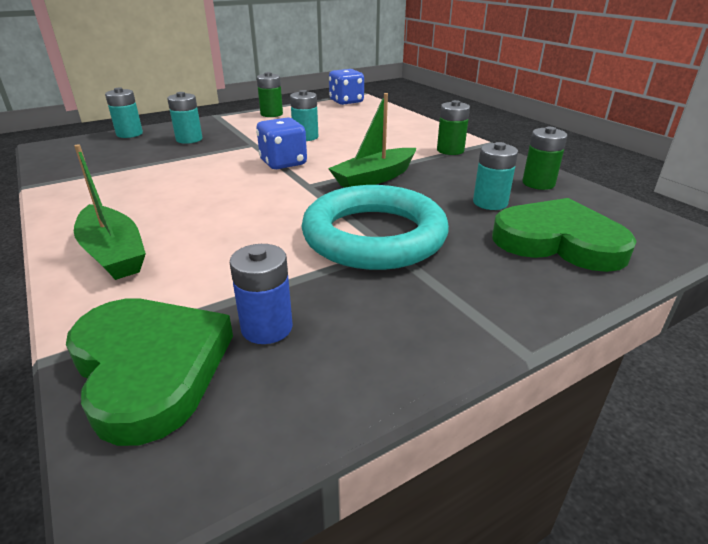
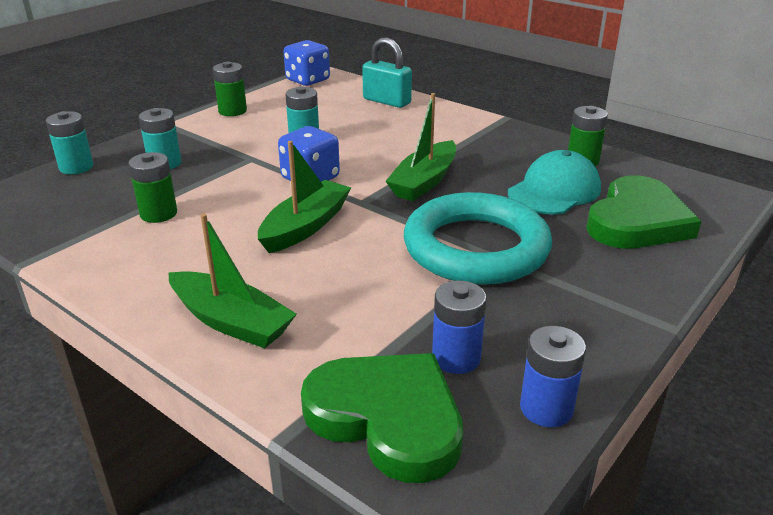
camera: 20 degrees left, 0 degrees up
green battery [437,100,470,155] -> green battery moved to [128,152,177,223]
turquoise battery [473,142,518,210] -> turquoise cap [508,150,601,215]
green heart [492,198,637,272] -> green heart turned 120 degrees clockwise [586,175,701,249]
none -> green boat [258,141,351,253]
none -> turquoise padlock [362,37,412,108]
none -> blue battery [520,326,586,427]

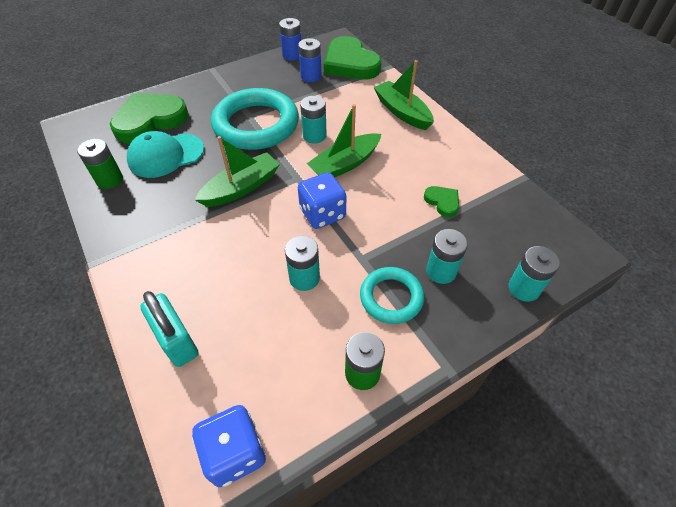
camera: 160 degrees left, 20 degrees up
green battery [128,152,177,223] -> green heart [424,186,459,217]
none -> turquoise battery [300,96,327,144]
none -> turquoise ring [360,267,424,324]

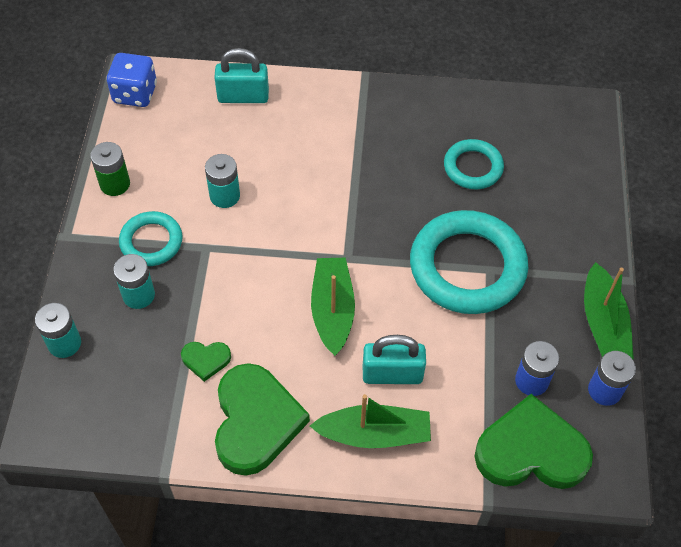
camera: 125 degrees right, 5 degrees up
green battery [77,139,123,189] -> none
green heart [110,93,189,143] -> green heart moved to [215,363,310,476]
turquoise cap [127,131,204,178] -> turquoise ring [444,139,504,189]
green boat [195,136,280,207] -> green boat moved to [584,262,634,359]
blue dice [298,172,347,229] -> none
turquoise battery [300,96,327,144] -> none
none -> turquoise padlock [363,335,426,384]

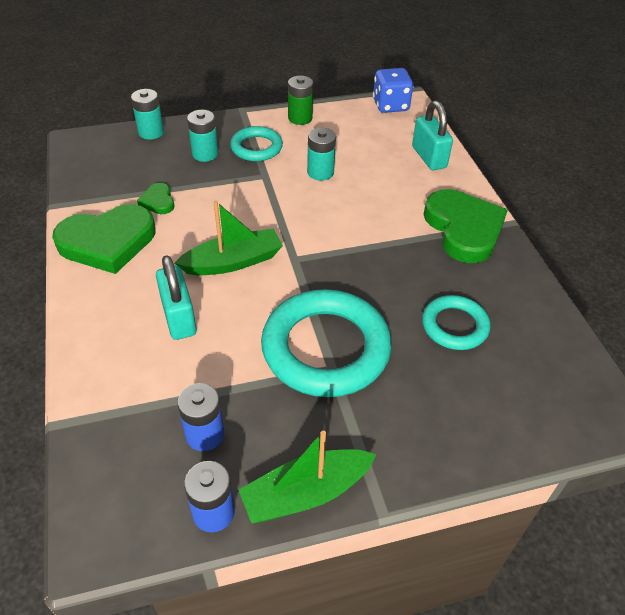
camera: 70 degrees right, 10 degrees down
green boat [310,394,431,448] -> none
green heart [475,394,593,489] -> green heart moved to [424,189,508,263]

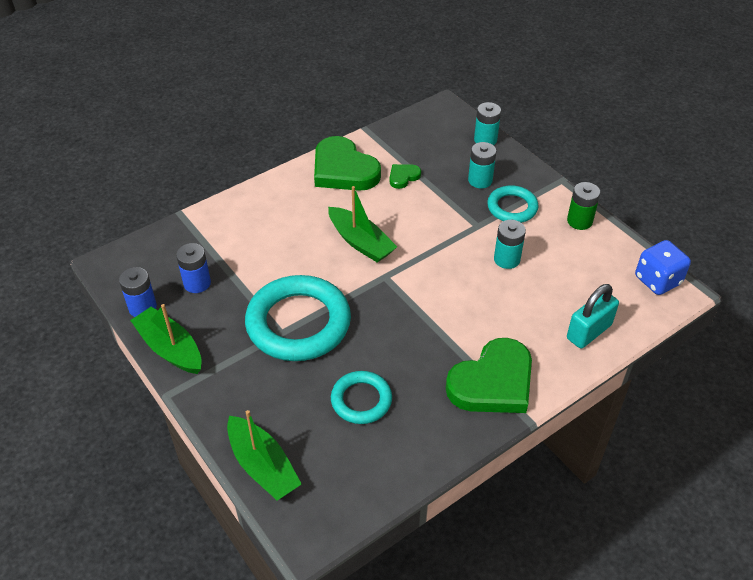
camera: 70 degrees right, 0 degrees up
turquoise padlock [156,255,197,340] -> none
none -> green boat [227,410,302,500]

